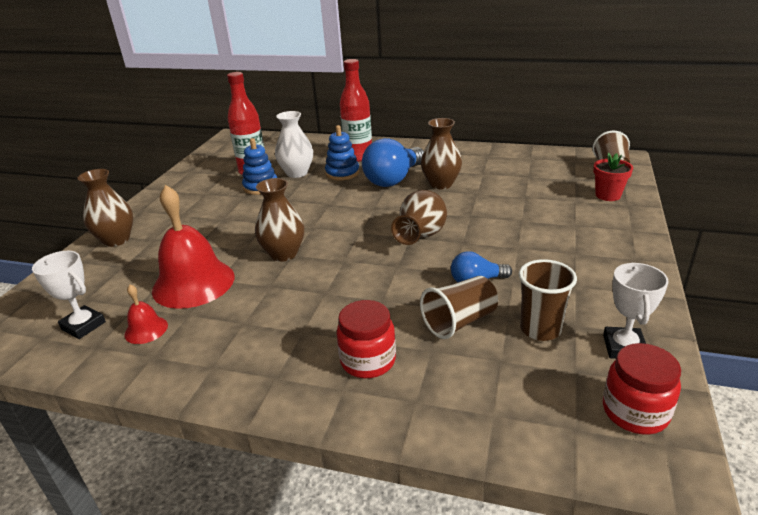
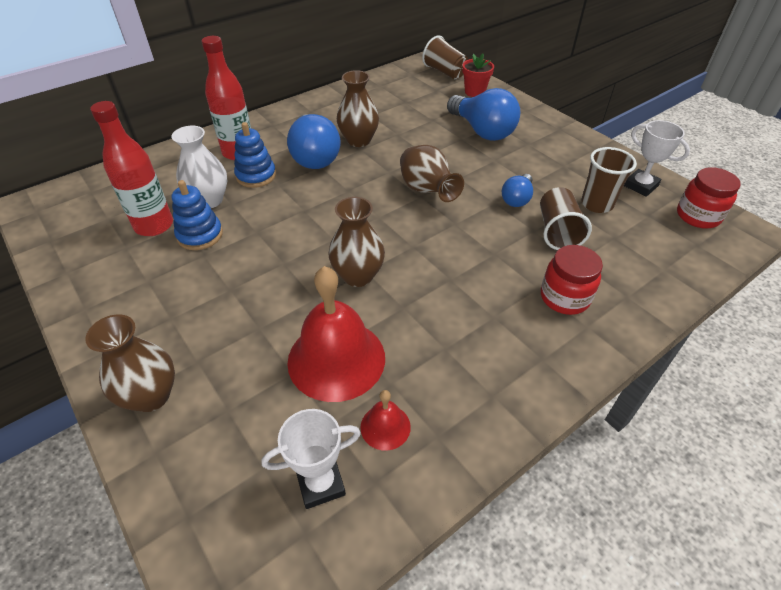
camera: 55 degrees left, 15 degrees up
none -> blue light bulb [447,88,520,141]

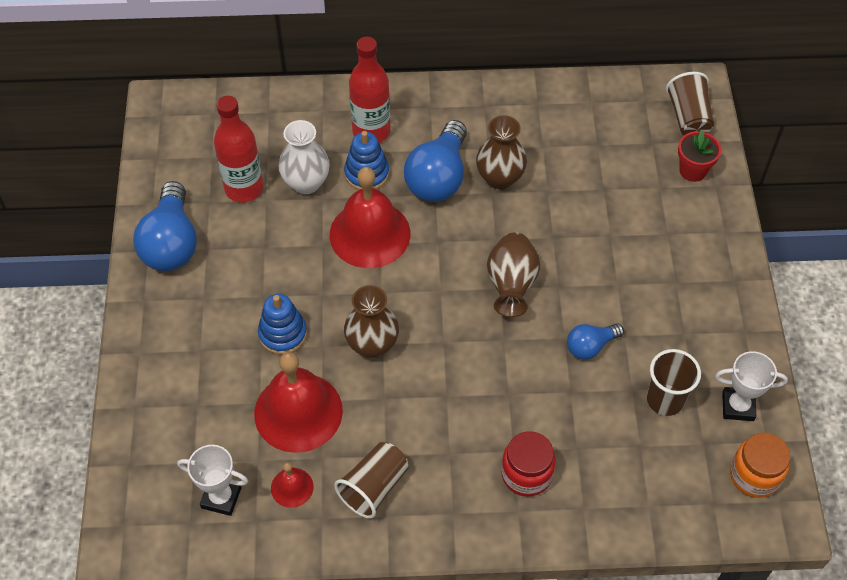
camera: 35 degrees right, 10 degrees up
brown vase [85,314,175,412] -> none
blue stacking toy [172,180,223,250] -> blue stacking toy moved to [258,294,307,355]
blue light bulb [447,88,520,141] -> blue light bulb moved to [133,181,197,271]
brown cup [540,187,592,250] -> brown cup moved to [334,442,409,519]
white trophy [624,120,690,197] -> white trophy turned 75 degrees counterclockwise [715,351,788,421]
red jar [677,167,741,229] -> orange jar [730,432,790,498]
none -> red bell [330,167,411,268]

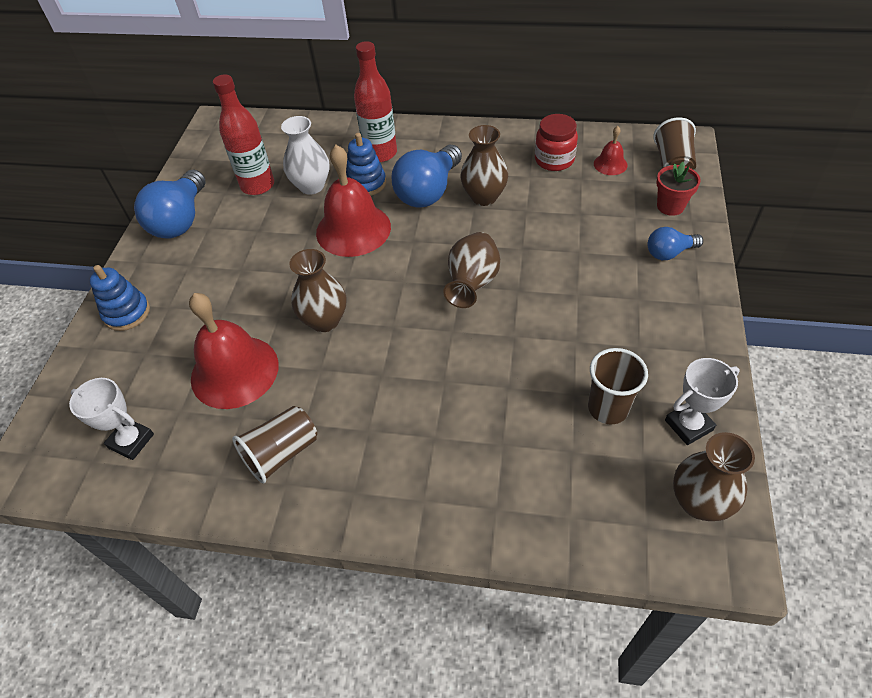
camera: 15 degrees right, 5 degrees down
blue stacking toy [258,294,307,355] -> blue stacking toy moved to [90,265,150,331]
red bell [271,462,314,508] -> red bell moved to [594,126,627,175]
red jar [501,431,556,497] -> red jar moved to [535,114,578,171]
blue light bulb [567,323,624,360] -> blue light bulb moved to [648,227,703,260]
white trophy [715,351,788,421] -> white trophy turned 45 degrees counterclockwise [665,358,740,445]
orange jar [730,432,790,498] -> brown vase [673,432,755,521]

